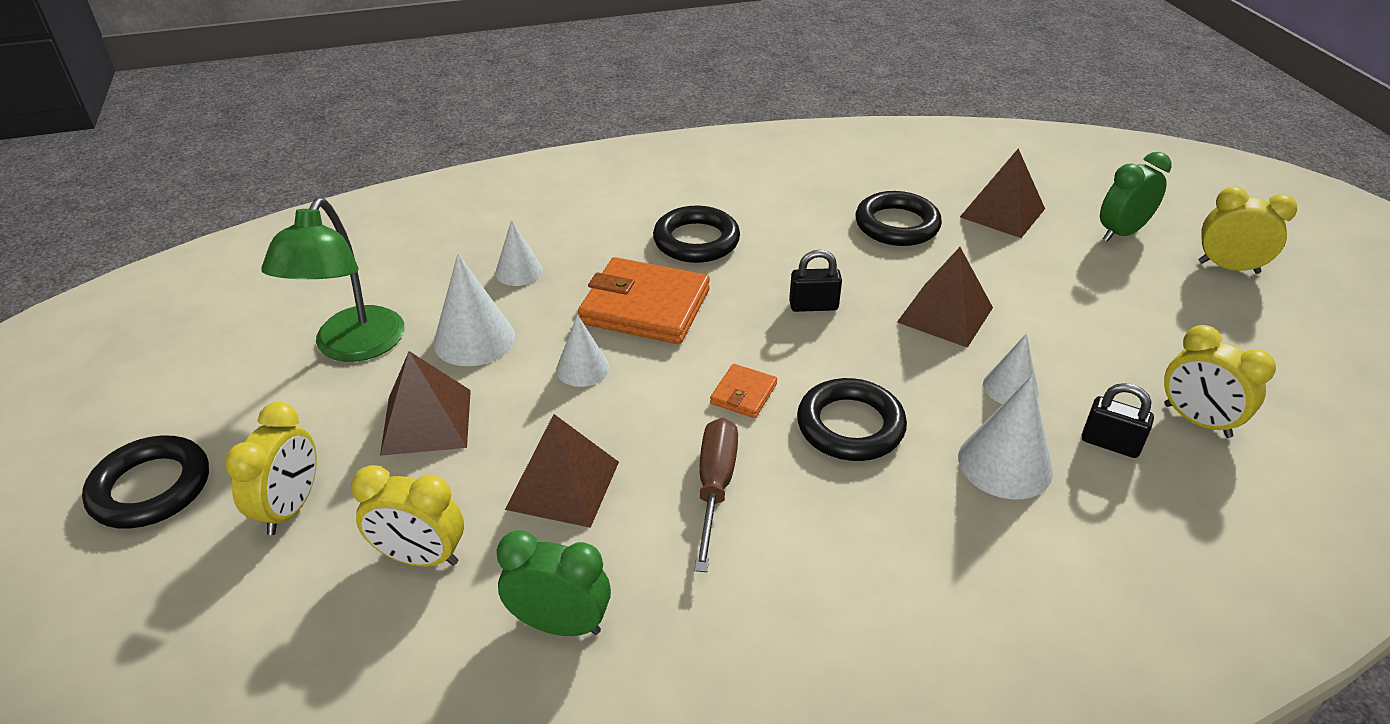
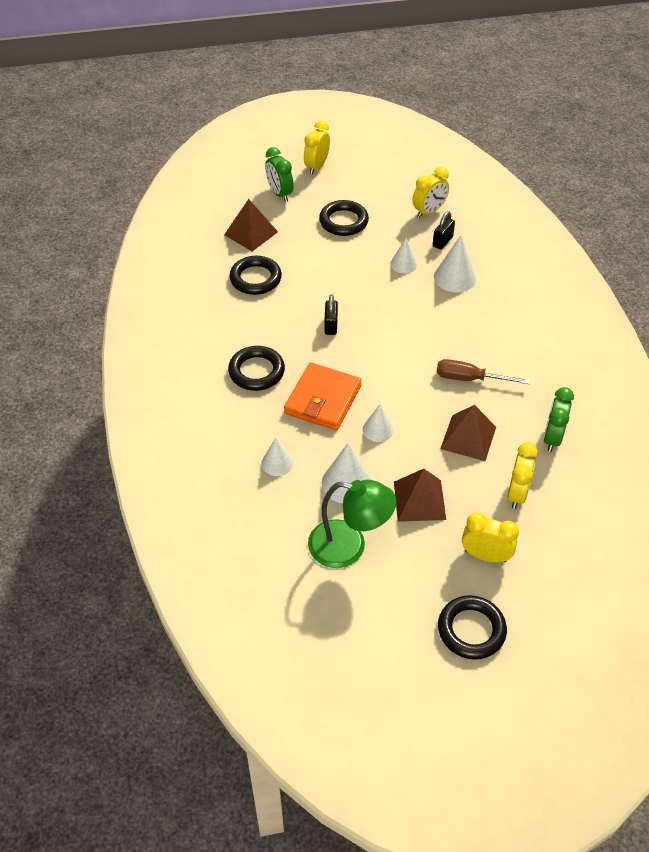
camera: 85 degrees left, 10 degrees up
orange wallet [710,364,777,418] -> none
black ring [797,378,907,461] -> black ring moved to [319,200,369,236]
brown pyramid [897,247,993,348] -> none

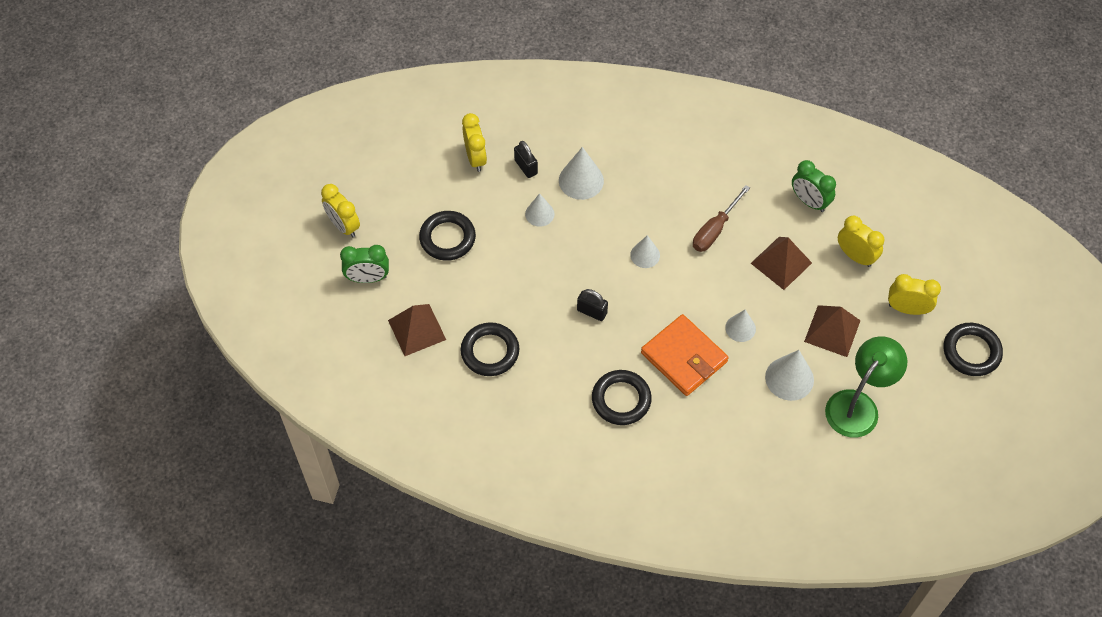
camera: 65 degrees left, 10 degrees up
white cone [261,438,293,476] -> white cone moved to [630,235,660,268]
yellow clock [462,513,519,563] -> yellow clock turned 60 degrees clockwise [888,274,941,315]

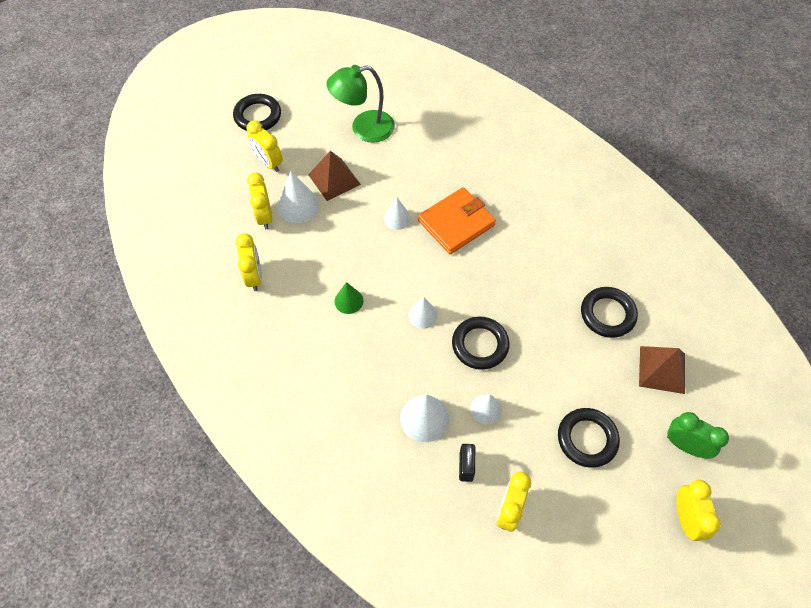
camera: 145 degrees left, 0 degrees up
black padlock [577,289,608,321] -> none
black ring [592,370,652,425] -> black ring moved to [452,316,510,370]
orange wallet [641,314,729,396] -> orange wallet turned 60 degrees clockwise [418,187,496,254]
brown screwdriver [693,185,750,252] -> green cone [334,282,364,314]
brown pyramid [751,237,812,290] -> none
white cone [765,350,814,401] -> white cone moved to [277,171,320,223]
green clock [792,160,836,212] -> yellow clock [235,233,262,291]

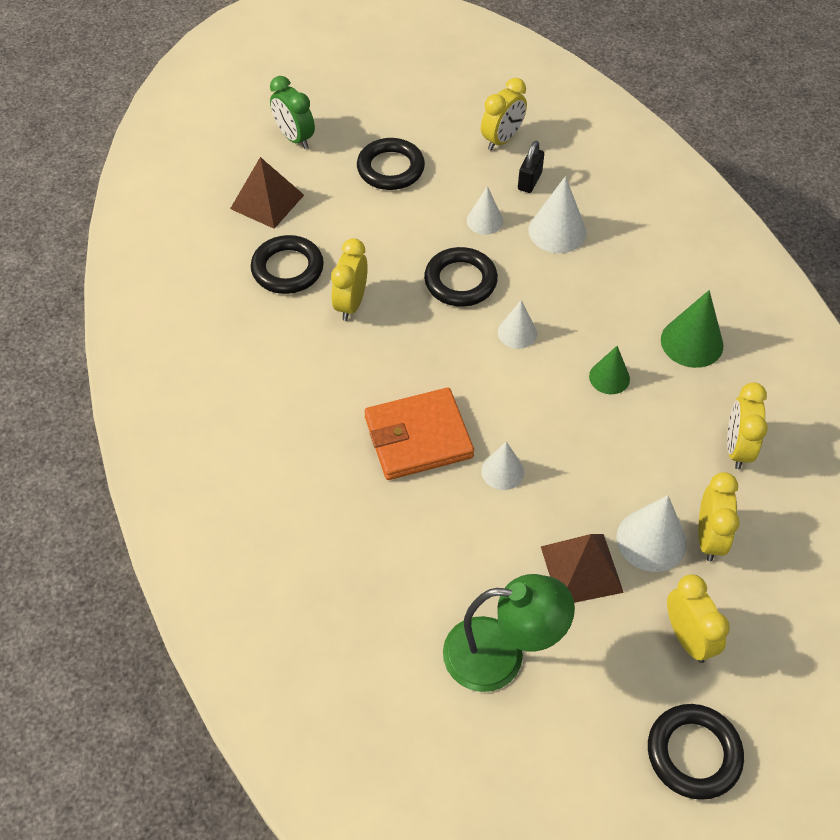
camera: 160 degrees left, 5 degrees down
yellow clock [676,480,721,541] -> yellow clock moved to [331,238,368,321]
none -> green cone [661,290,723,368]

